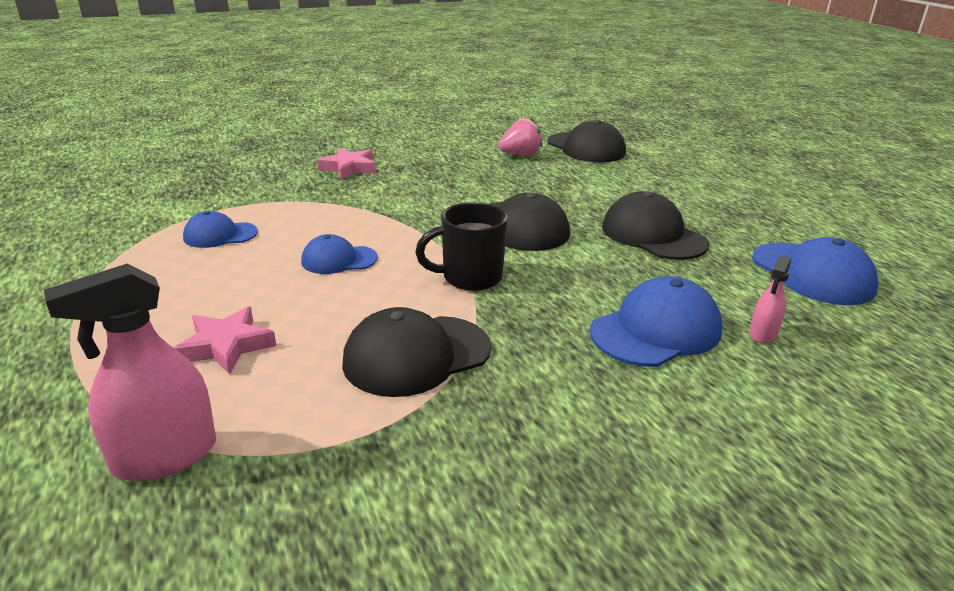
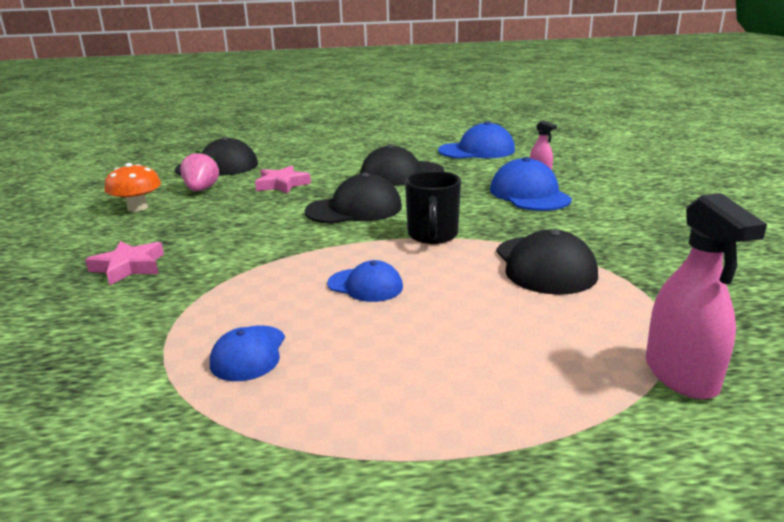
camera: 70 degrees left, 5 degrees down
pink star [174,306,276,375] -> pink star moved to [255,166,311,194]
blue cap [301,234,378,274] -> blue cap turned 75 degrees counterclockwise [327,260,403,302]
none -> orange mushroom [104,163,161,212]

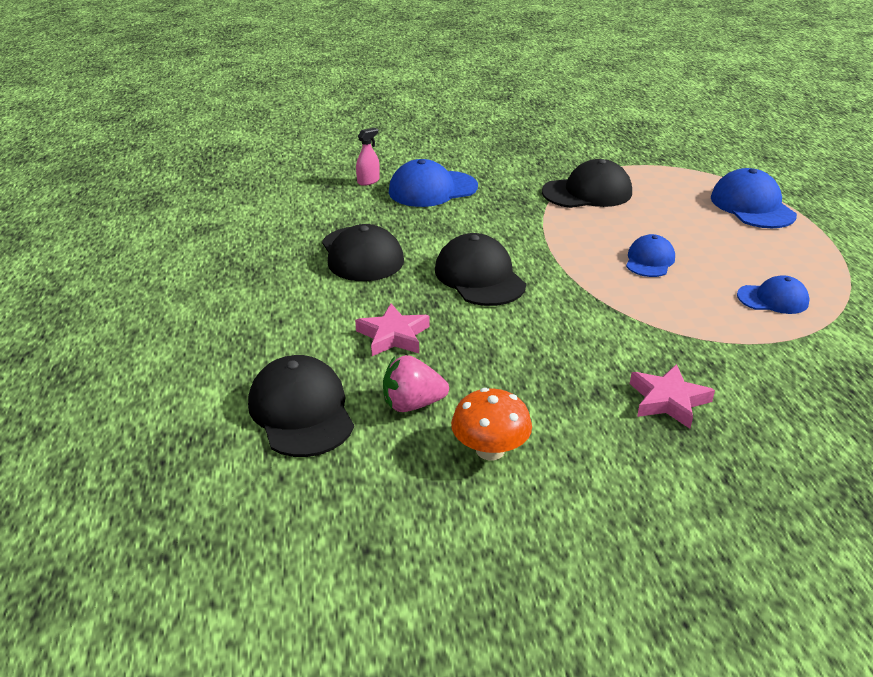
camera: 95 degrees left, 10 degrees up
black mug [405,171,461,244] -> none
blue cap [438,121,515,159] -> blue cap moved to [711,168,797,228]
pink spray bottle [646,193,767,399] -> none

